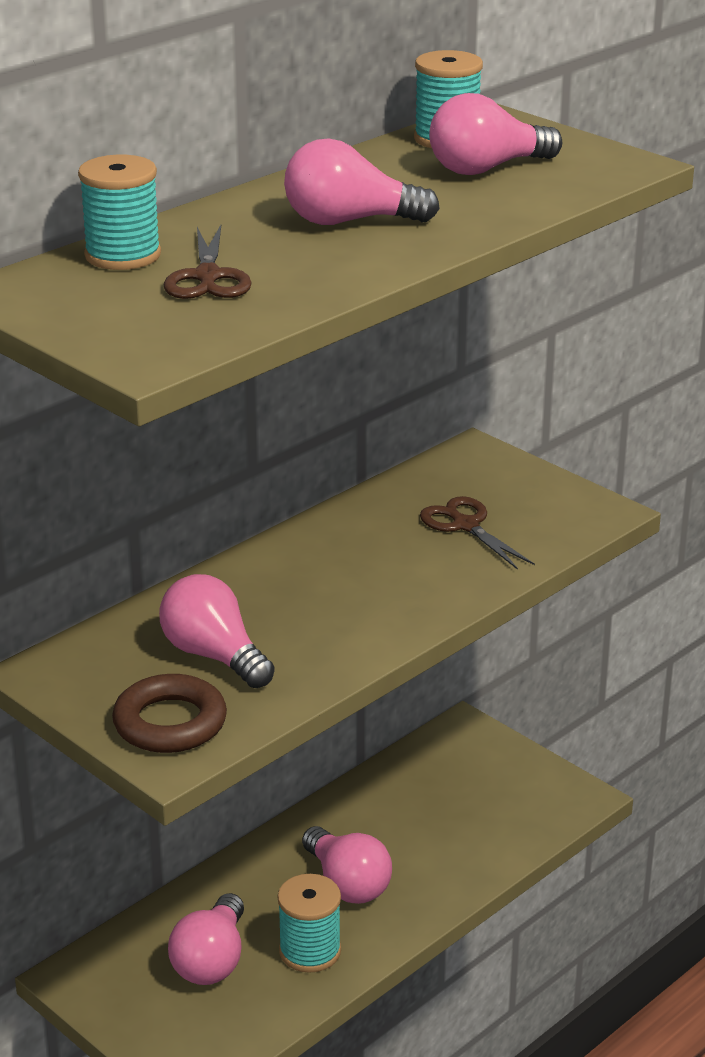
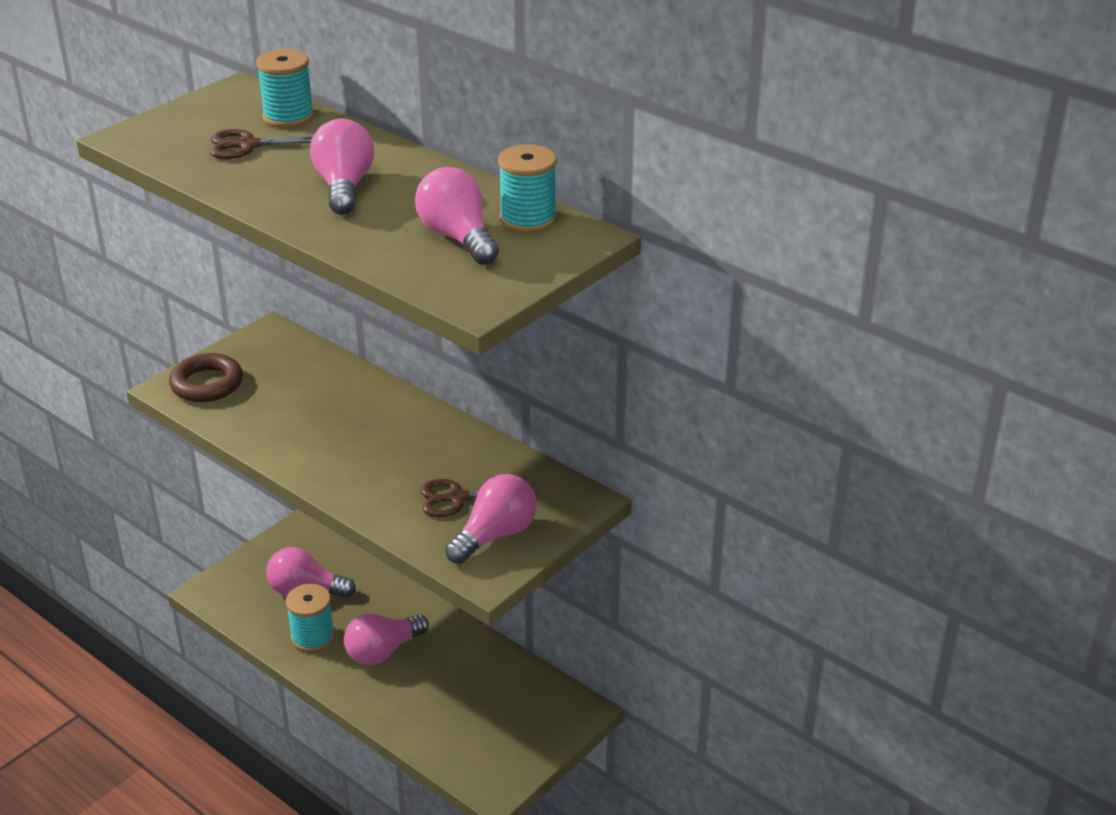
camera: 85 degrees right, 5 degrees up
pink light bulb [159,574,275,688] -> pink light bulb moved to [445,474,537,564]
brown scissors [420,496,535,570] -> brown scissors turned 150 degrees counterclockwise [420,479,539,517]

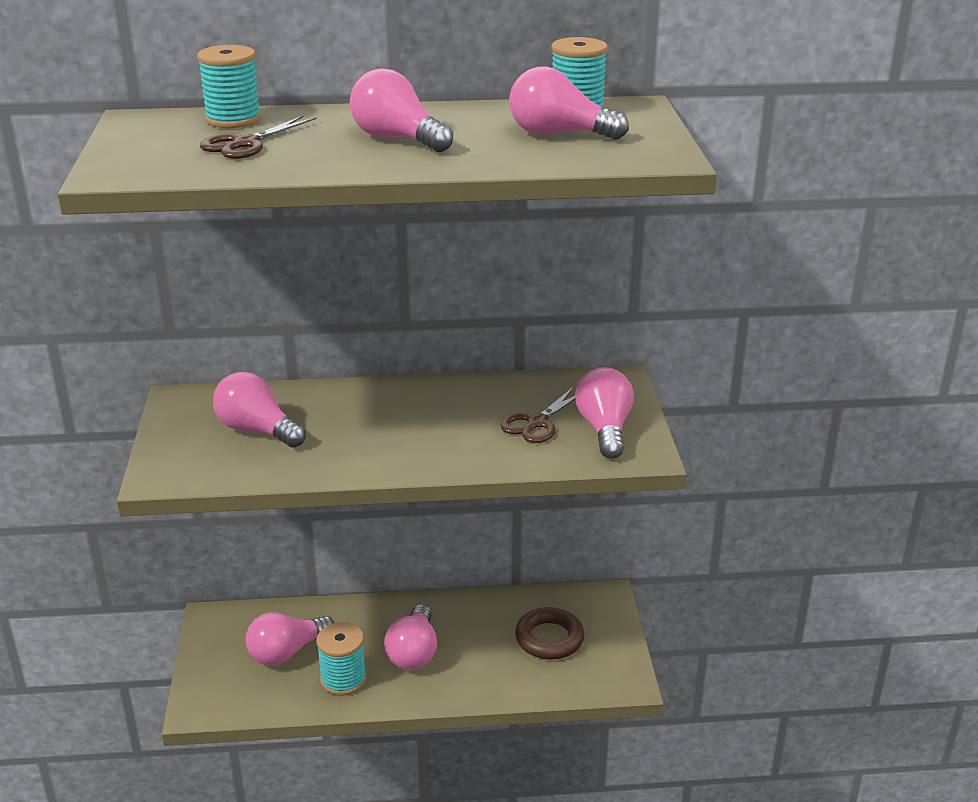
camera: 45 degrees left, 5 degrees down
brown ring [169,353,243,402] -> brown ring moved to [515,607,585,659]
none -> pink light bulb [213,372,306,448]

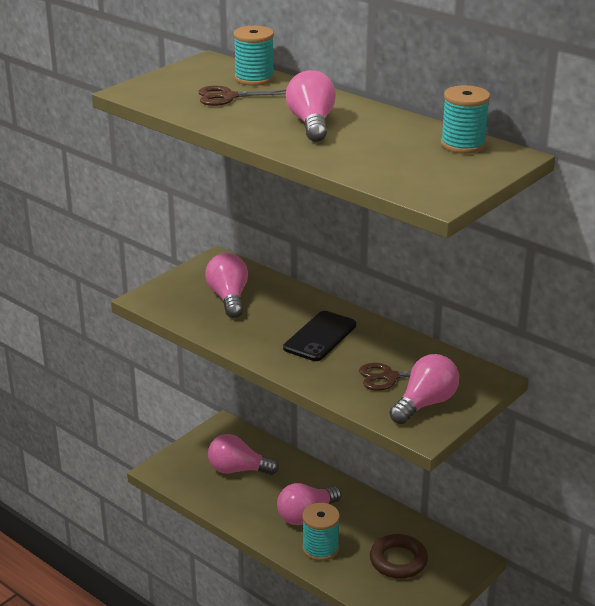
camera: 45 degrees right, 0 degrees up
turquoise spool [316,622,367,696] -> turquoise spool moved to [302,503,340,561]
pink light bulb [509,66,629,140] -> none
none -> black phone [283,311,356,361]

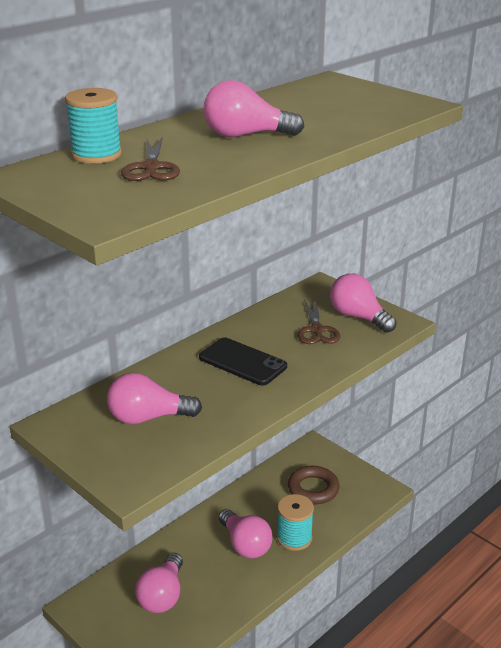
camera: 85 degrees left, 0 degrees up
turquoise spool [441,85,490,154] -> none

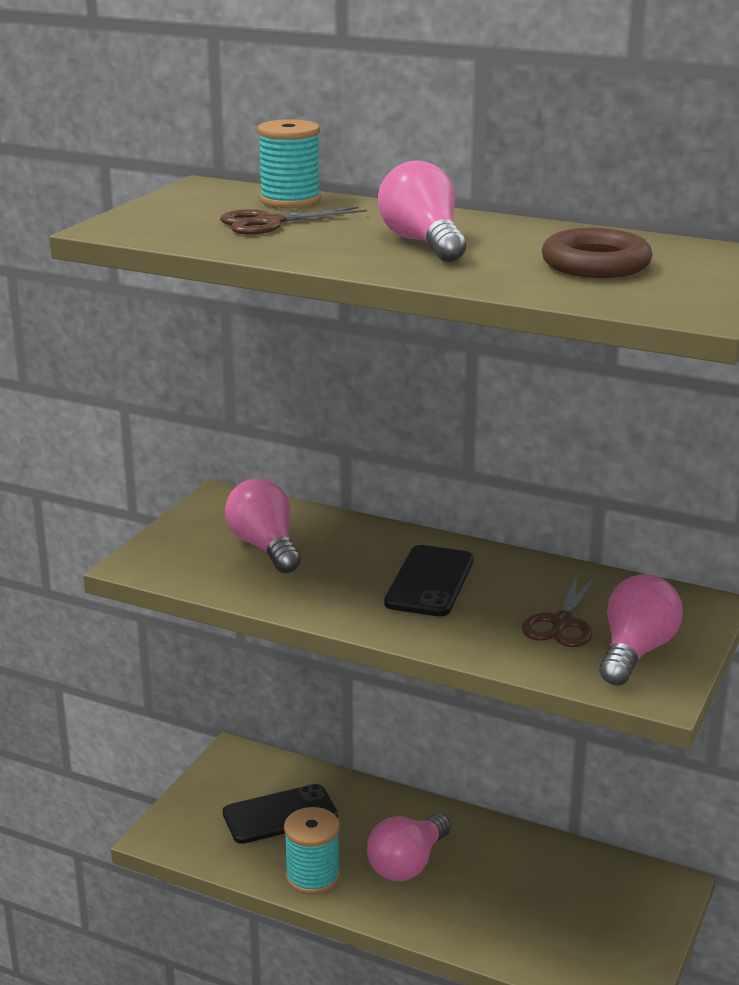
camera: 70 degrees right, 5 degrees down
pink light bulb [135,553,183,613] -> black phone [223,784,338,844]
turquoise spool [277,494,314,551] -> turquoise spool moved to [284,807,340,895]
brown ring [288,466,340,504] -> brown ring moved to [542,228,652,278]
brown scissors [298,299,340,344] -> brown scissors turned 45 degrees counterclockwise [522,574,596,647]

